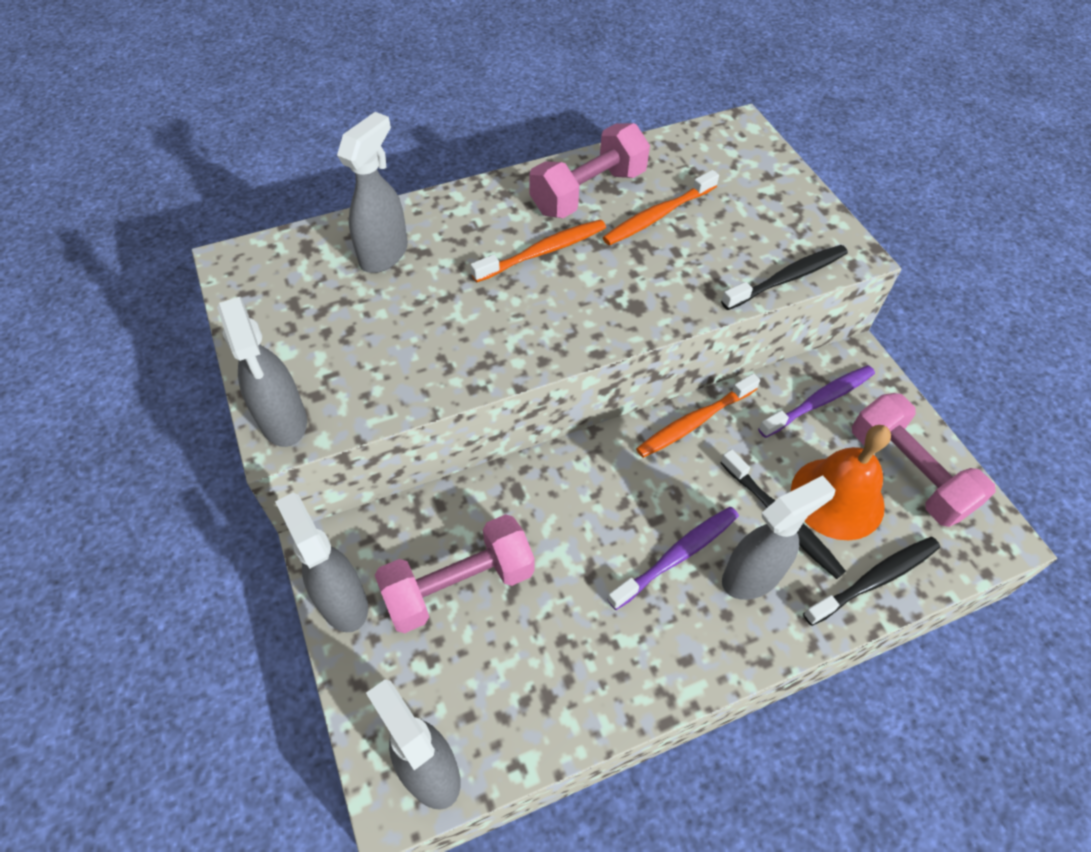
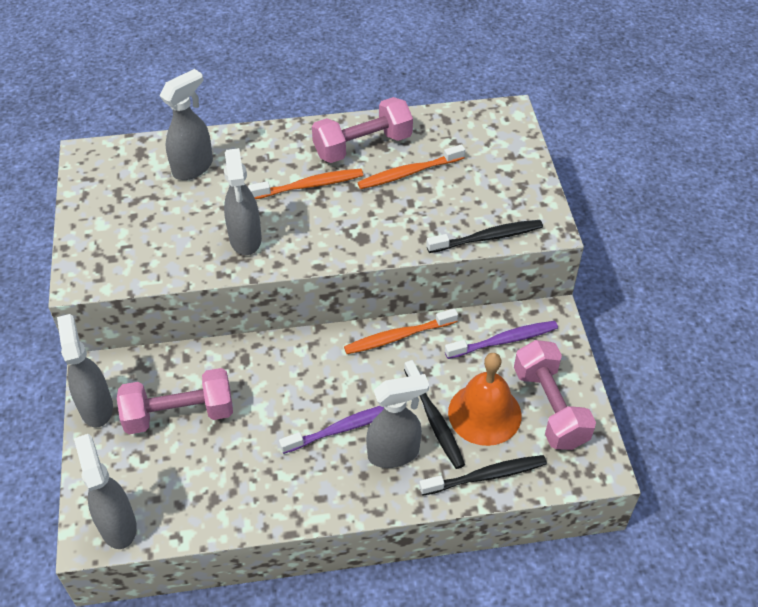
camera: 15 degrees right, 5 degrees down
grey spray bottle [217,297,307,447] -> grey spray bottle moved to [224,148,262,255]

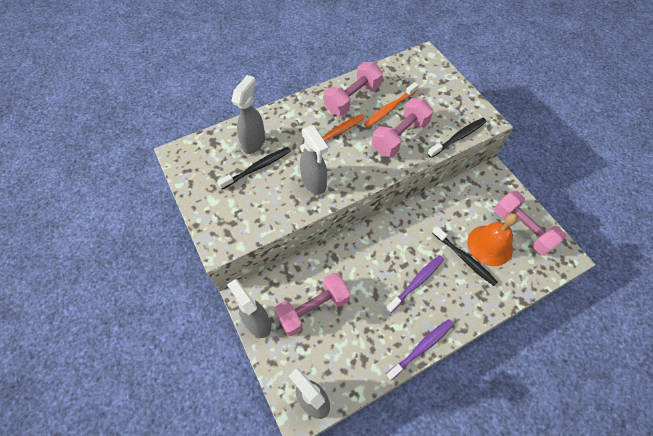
camera: 20 degrees left, 10 degrees up
orange toothbrush [344,308,458,354] -> none
grey spray bottle [366,374,429,468] -> none
black toothbrush [419,455,547,496] -> black toothbrush moved to [217,147,291,190]
purple toothbrush [445,321,558,359] -> purple toothbrush moved to [386,319,453,381]
none -> pink dumbbell [372,98,433,157]

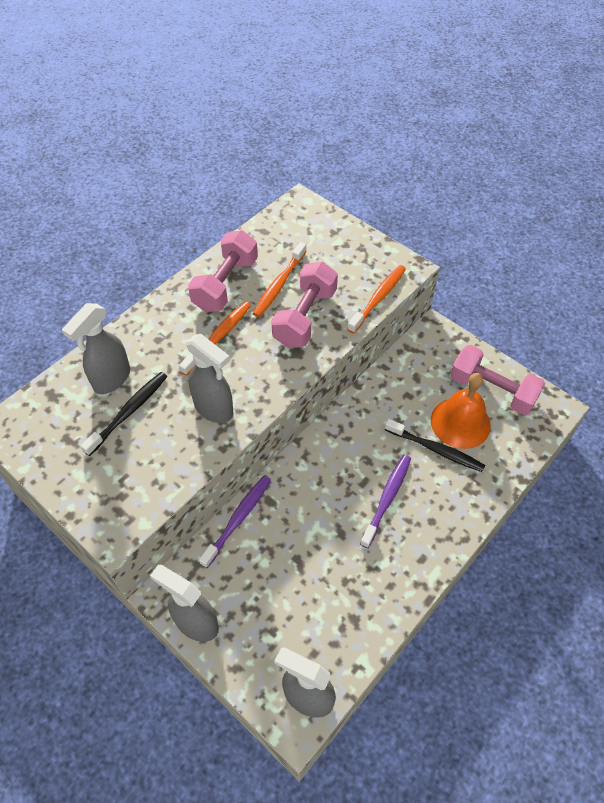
camera: 20 degrees left, 5 degrees down
grey spray bottle [231,75,265,154] -> grey spray bottle turned 150 degrees counterclockwise [62,303,130,394]
pink dumbbell [274,273,351,336] -> none
purple toothbrush [386,319,453,381] -> purple toothbrush moved to [199,475,271,568]
black toothbrush [427,118,487,158] -> orange toothbrush [347,265,406,334]

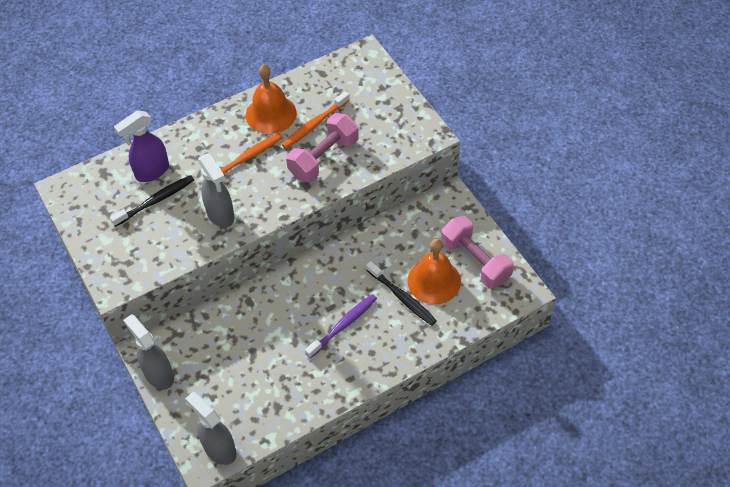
camera: 20 degrees right, 0 degrees up
grey spray bottle [62,303,130,394] -> purple spray bottle [114,110,169,182]
pink dumbbell [188,230,258,312] -> orange bell [246,64,296,134]
purple toothbrush [199,475,271,568] -> none
orange toothbrush [347,265,406,334] -> none

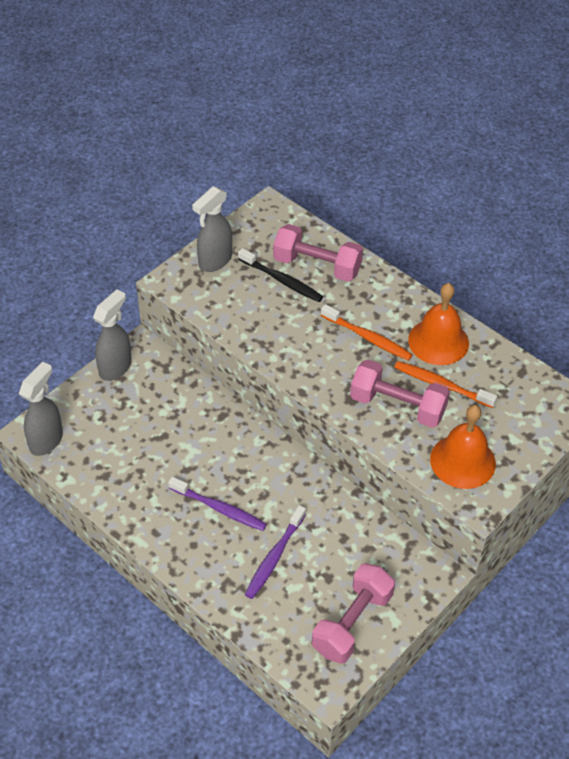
camera: 70 degrees right, 5 degrees down
purple spray bottle [114,110,169,182] -> pink dumbbell [273,224,363,282]
grey spray bottle [198,153,235,228] -> grey spray bottle moved to [192,186,232,272]
black toothbrush [366,261,436,326] -> purple toothbrush [245,505,306,599]
orange bell [407,239,461,304] -> orange bell moved to [430,405,496,489]

